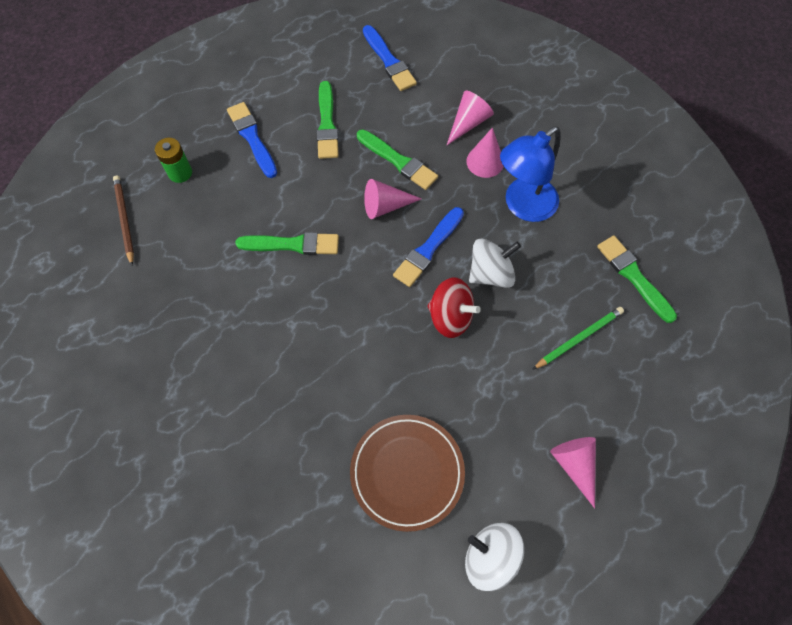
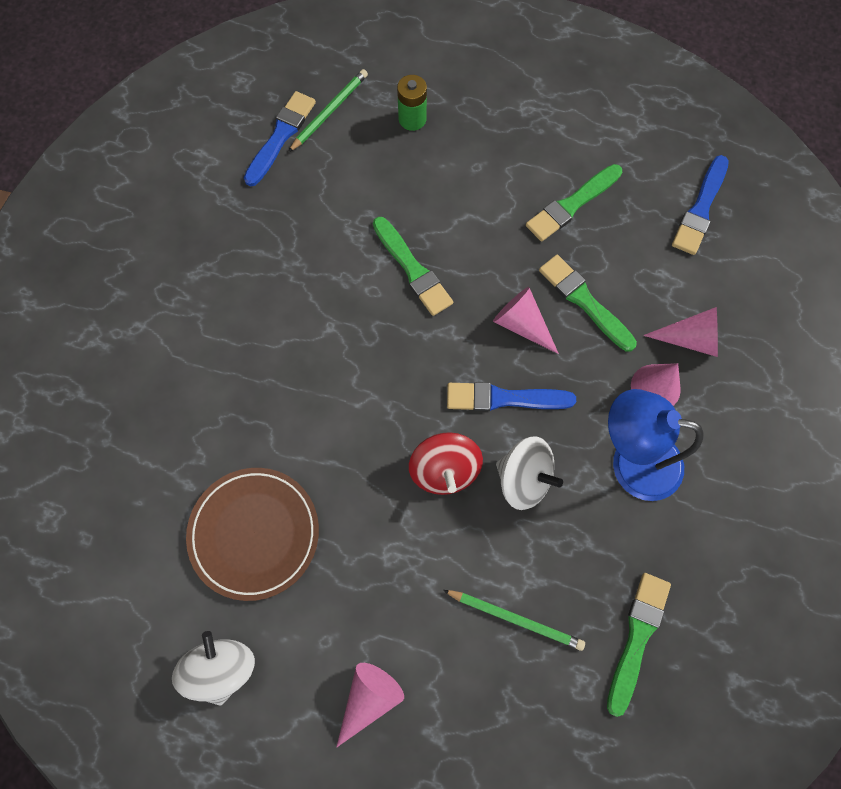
camera: 55 degrees right, 5 degrees up
brown pencil [113,176,134,266] -> green pencil [288,69,368,152]
blue brush [227,102,277,178] -> blue brush moved to [244,91,316,186]
green brush [357,130,438,190] -> green brush turned 135 degrees clockwise [539,255,637,352]

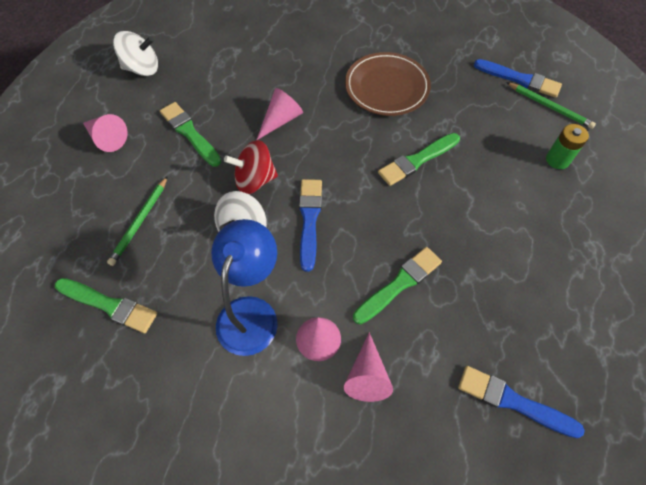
camera: 90 degrees right, 10 degrees down
brown plate [186,468,319,601] -> brown plate moved to [345,52,431,116]
pink cone [493,287,559,354] -> pink cone moved to [257,88,303,140]
green brush [526,164,622,242] -> green brush moved to [160,102,221,166]

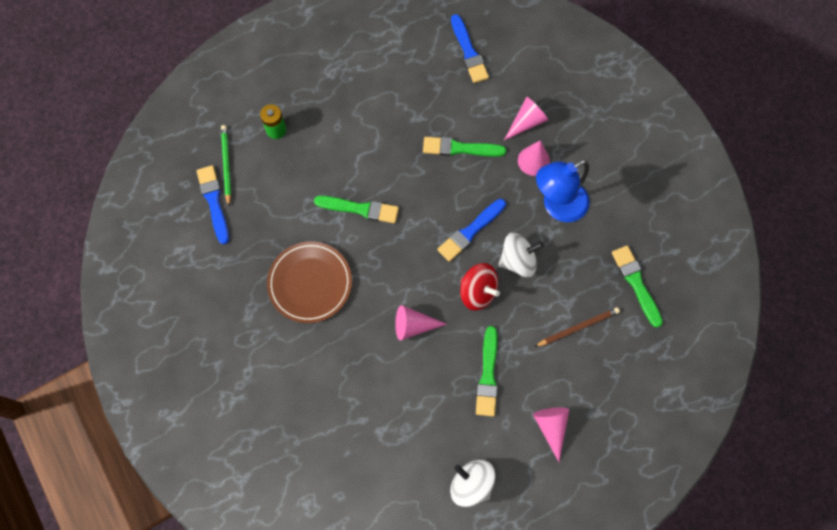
camera: 135 degrees left, 10 degrees up
green pencil [107,176,168,266] -> brown pencil [534,307,620,347]

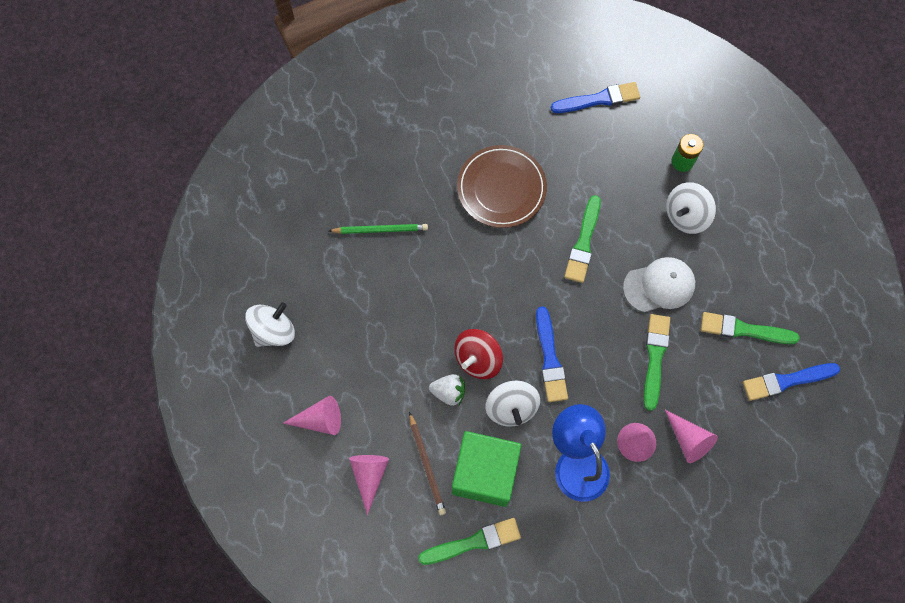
camera: 95 degrees right, 0 degrees up
green pencil [221,125,231,206] -> green pencil moved to [329,224,428,234]
pink cone [395,305,447,340] -> pink cone moved to [349,455,389,515]
blue brush [437,199,506,262] -> blue brush turned 150 degrees counterclockwise [536,307,568,402]
green brush [476,326,498,417] -> green brush moved to [701,312,799,344]
none -> white strawberry [429,374,465,406]
none -> green cube [452,431,521,507]
none -> white cap [623,257,695,313]
none -> white spinning top [666,182,716,234]

